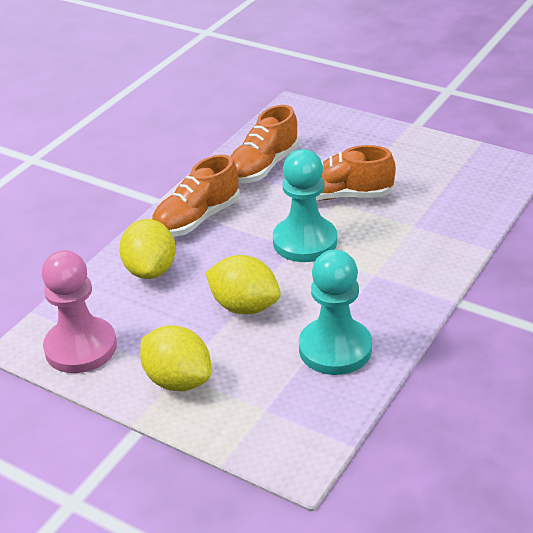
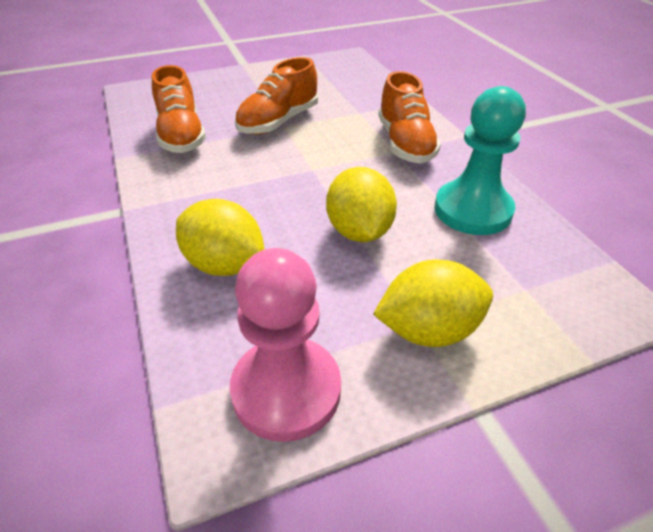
camera: 55 degrees left, 5 degrees up
orange shoe [152,155,240,237] -> orange shoe moved to [378,71,441,164]
yellow lemon [206,255,281,314] -> yellow lemon turned 75 degrees counterclockwise [326,167,397,242]
turquoise pawn [273,149,337,262] -> none

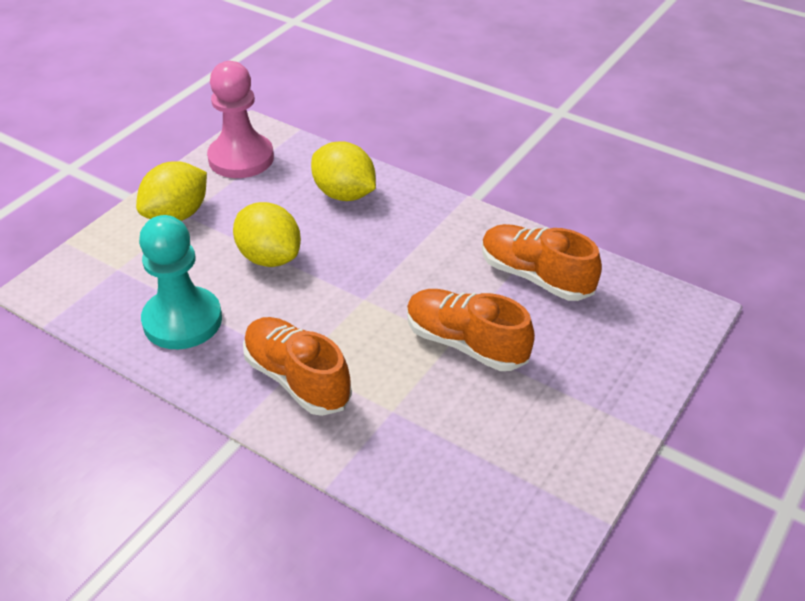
camera: 145 degrees right, 0 degrees up
yellow lemon [176,199,265,276] -> yellow lemon turned 45 degrees clockwise [311,141,376,201]
orange shoe [235,57,318,134] -> orange shoe turned 60 degrees counterclockwise [407,289,535,371]

